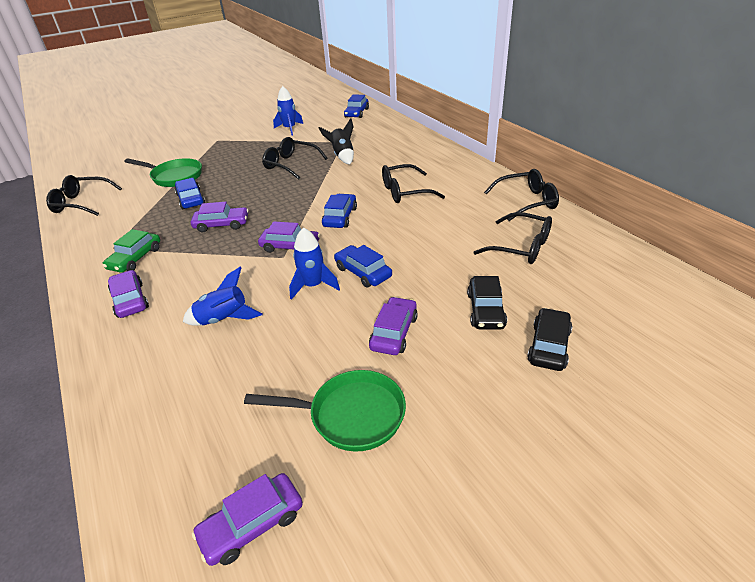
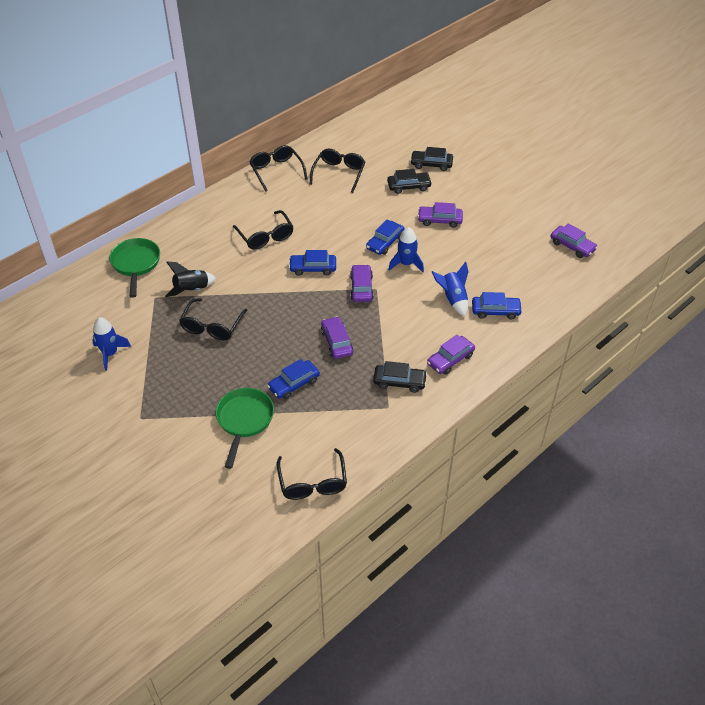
camera: 105 degrees left, 10 degrees up
green car [103,229,160,273] -> black car [373,361,427,393]
green pan [244,370,406,451] -> green pan moved to [109,238,160,298]
blue car [344,94,369,118] -> blue car moved to [472,292,523,319]

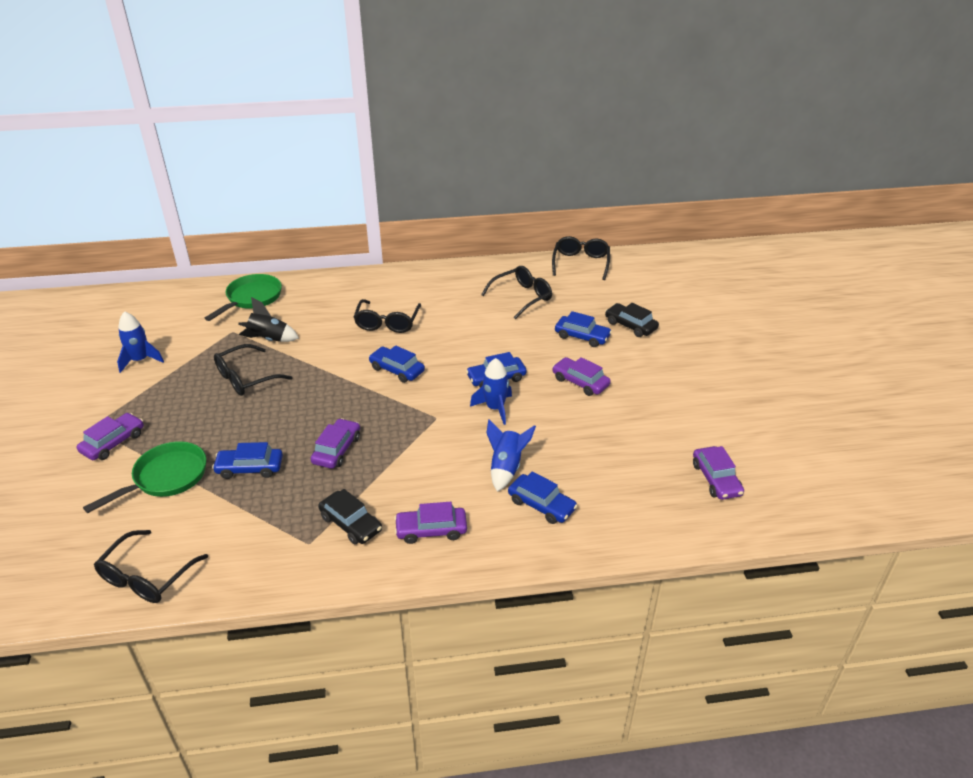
camera: 35 degrees right, 10 degrees down
black glasses [249,145,308,192] -> black glasses moved to [552,236,610,280]
purple car [350,264,374,302] -> purple car moved to [77,413,144,460]
black car [387,169,432,194] -> blue car [555,311,612,347]

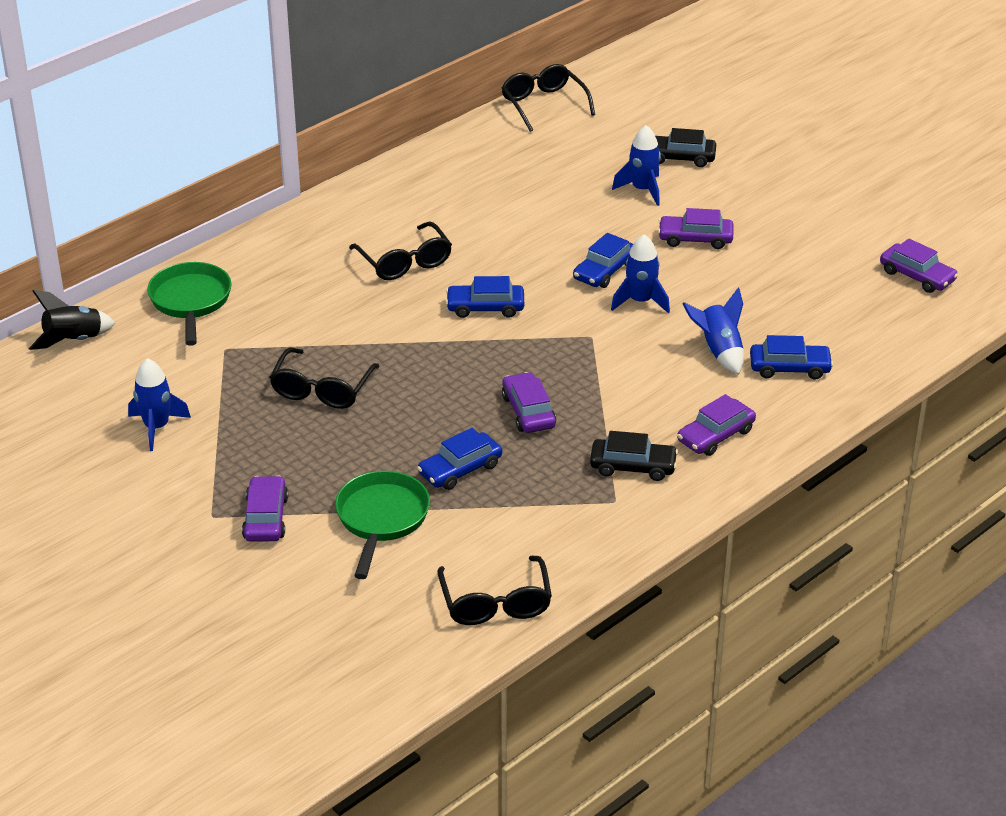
camera: 35 degrees left, 0 degrees up
black rocket [238,297,299,342] -> black rocket moved to [29,290,115,350]
black glasses [481,266,552,319] -> none
blue car [555,311,612,347] -> blue rocket [612,125,661,206]

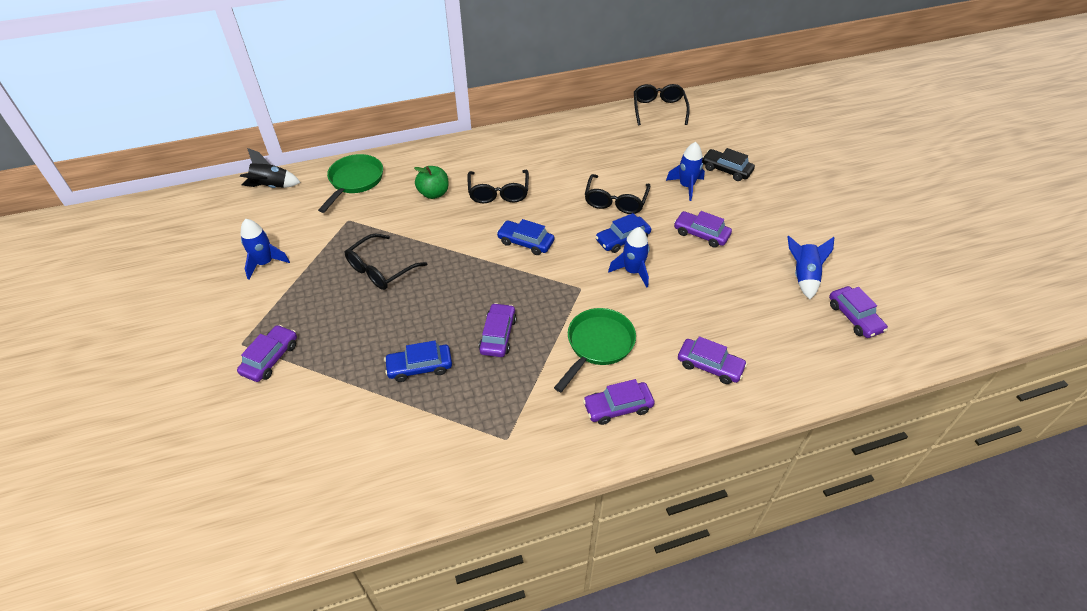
camera: 25 degrees right, 10 degrees up
green pan [335,471,430,579] -> green pan moved to [554,308,636,392]
black glasses [437,556,552,625] -> black glasses moved to [585,174,650,214]
black car [590,431,678,481] -> none
blue rocket [682,288,744,375] -> blue rocket moved to [787,236,835,299]
blue car [750,335,833,380] -> purple car [678,336,747,384]
none -> green apple [414,166,449,199]

